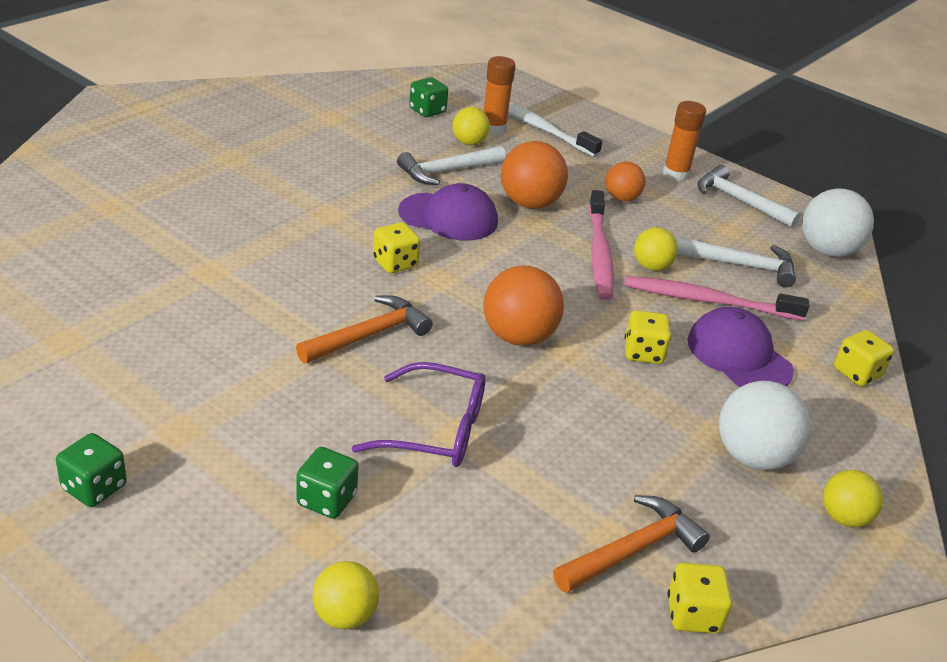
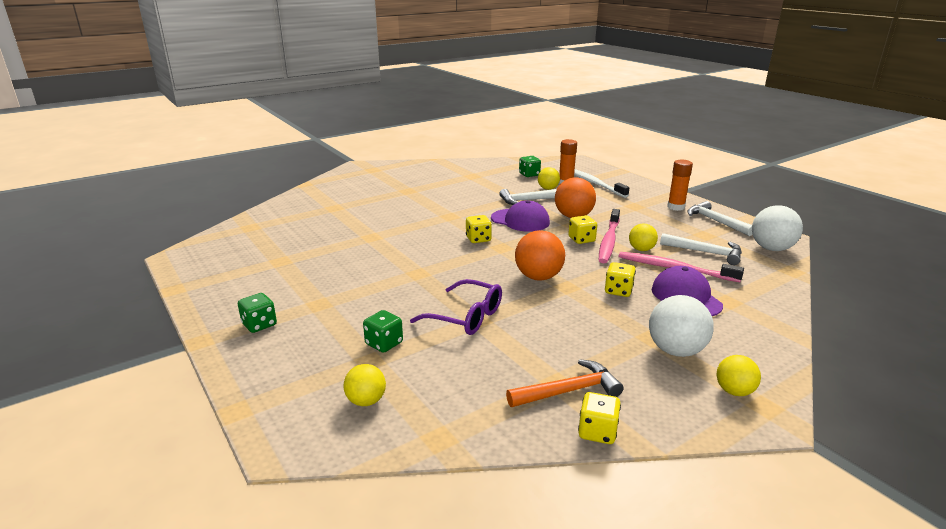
camera: 20 degrees right, 10 degrees down
orange hammer [296,295,433,363] -> none
orange ball [606,162,645,202] -> none
yellow dice [834,330,894,386] -> yellow dice moved to [568,215,597,244]

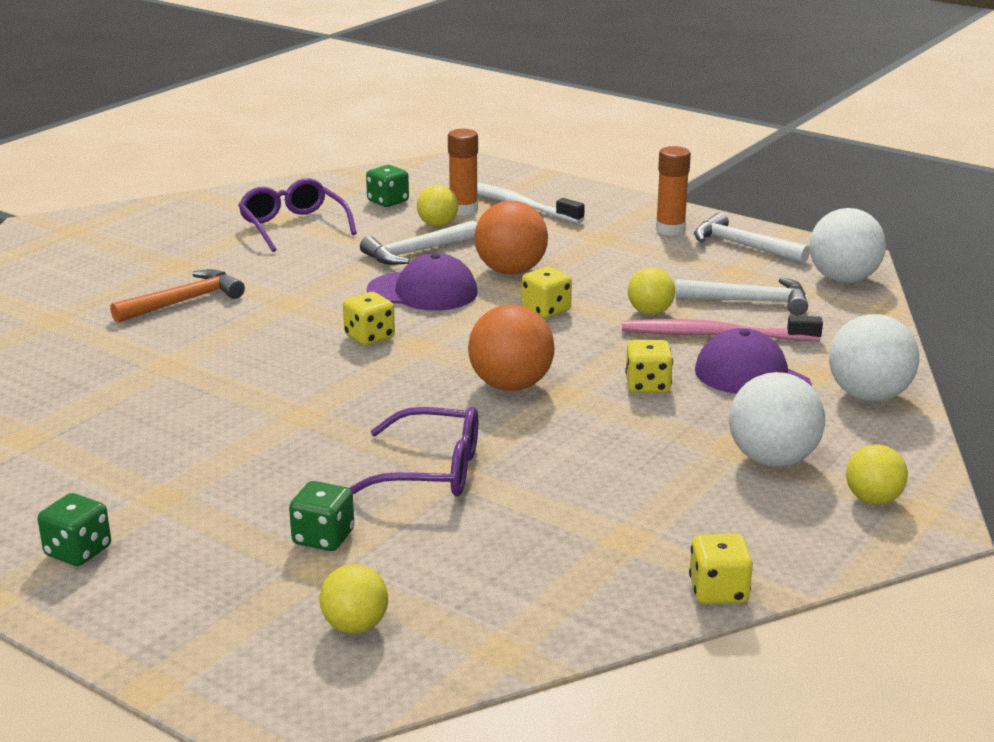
camera: 20 degrees left, 0 degrees up
orange hammer [506,359,623,407] -> orange hammer moved to [110,269,245,323]
pink toothbrush [599,209,620,263] -> none
none -> purple glasses [238,178,357,252]
none -> white ball [829,314,919,401]

